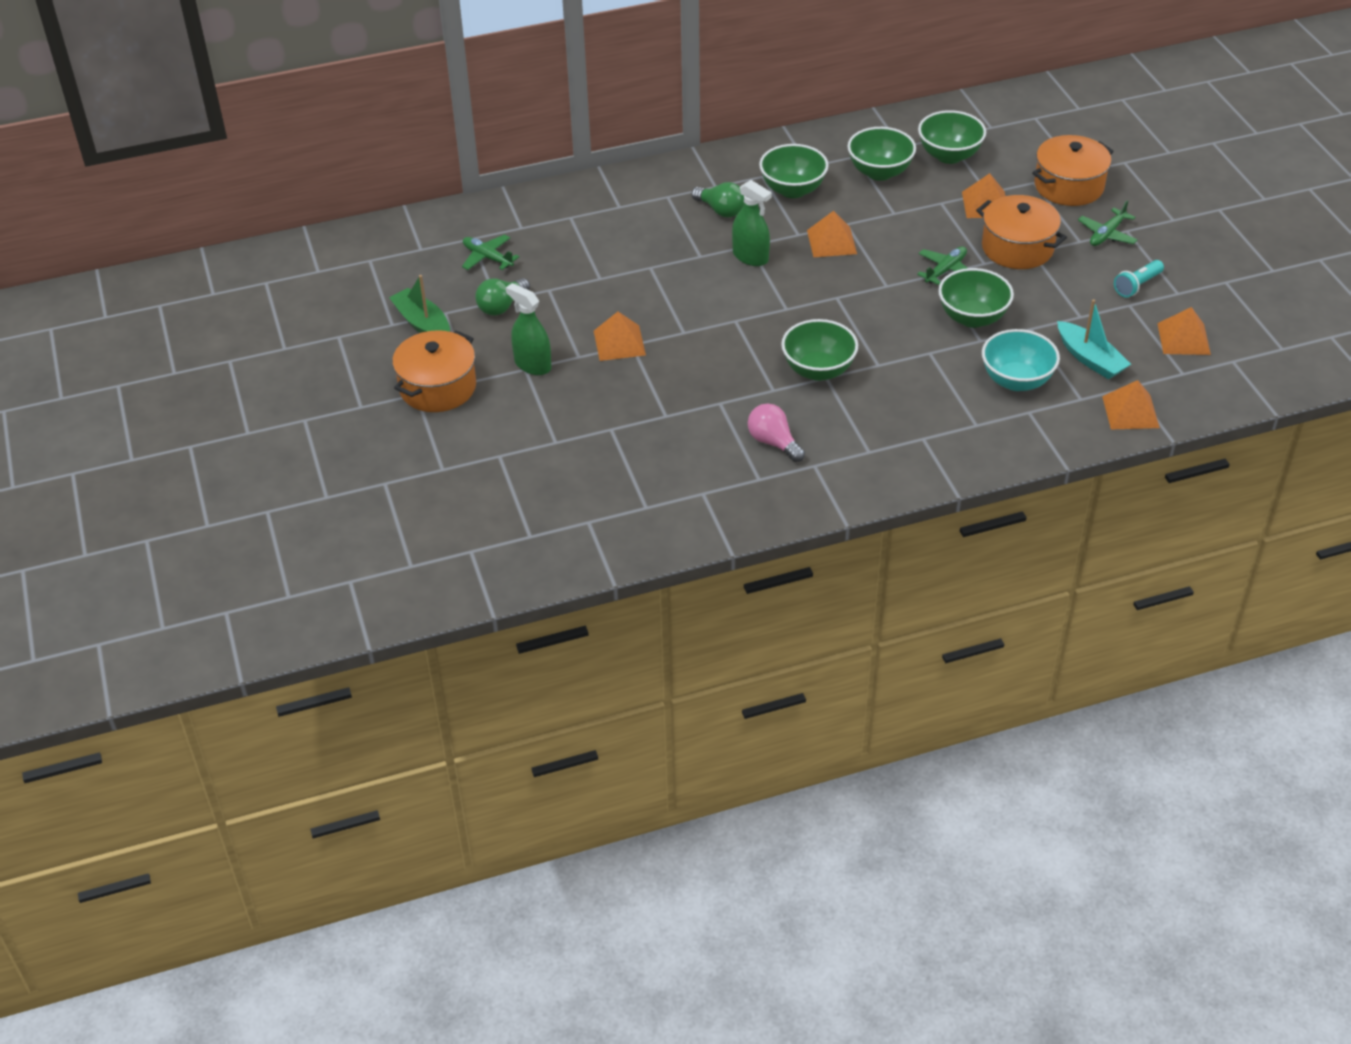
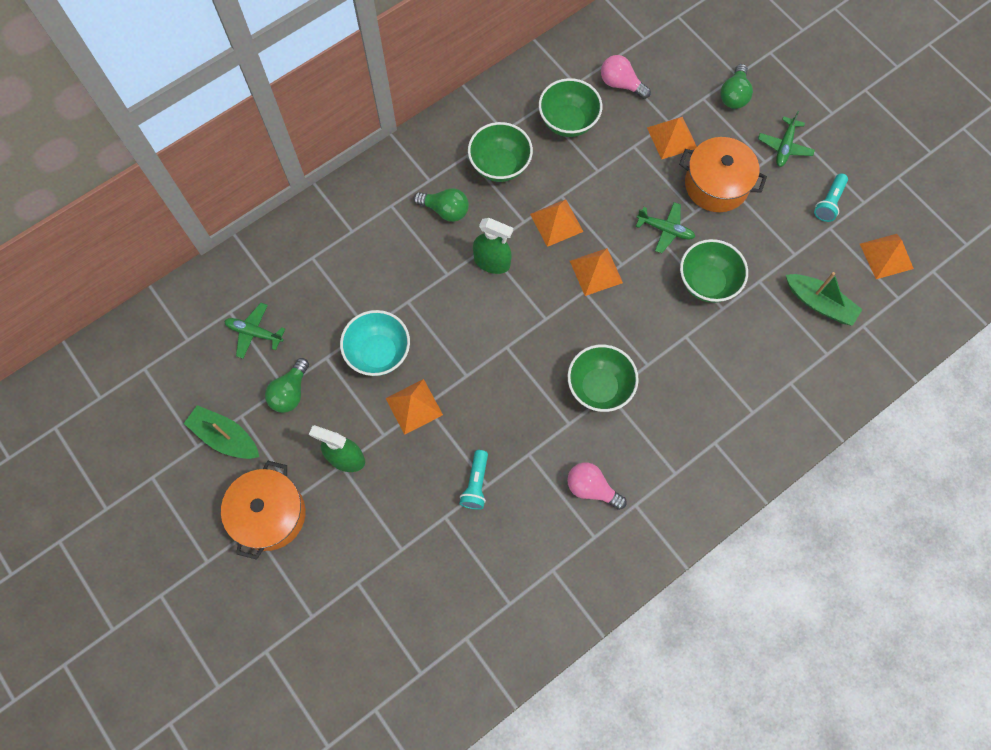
camera: 20 degrees left, 25 degrees up
green plane [917,246,967,285] -> green plane turned 90 degrees clockwise [636,202,695,253]
green bowl [918,110,986,164] -> pink light bulb [601,55,651,99]
turquoise bowl [982,329,1060,391] -> turquoise bowl moved to [340,310,410,376]
orange pot [1032,135,1114,206] -> green light bulb [720,64,753,109]
turquoise boat [1057,299,1131,379] -> green boat [786,272,863,326]
orange pyramid [1102,380,1160,429] -> orange pyramid moved to [570,248,623,296]
none -> turquoise flashlight [459,450,488,510]

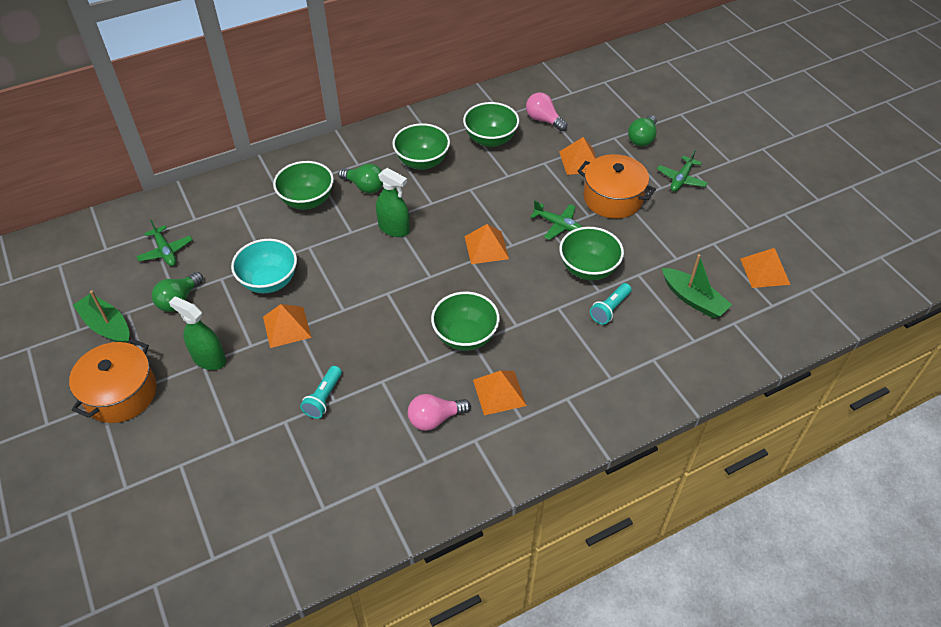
camera: 10 degrees right, 20 degrees down
green plane [224,303,285,359] -> green plane turned 150 degrees counterclockwise [136,220,192,266]
orange pyramid [530,199,584,247] -> orange pyramid moved to [473,371,527,415]
pink light bulb [567,462,627,510] -> pink light bulb turned 60 degrees counterclockwise [408,394,471,431]
turquoise flashlight [814,173,848,222] -> turquoise flashlight moved to [590,283,632,325]
none -> green bowl [273,161,334,210]

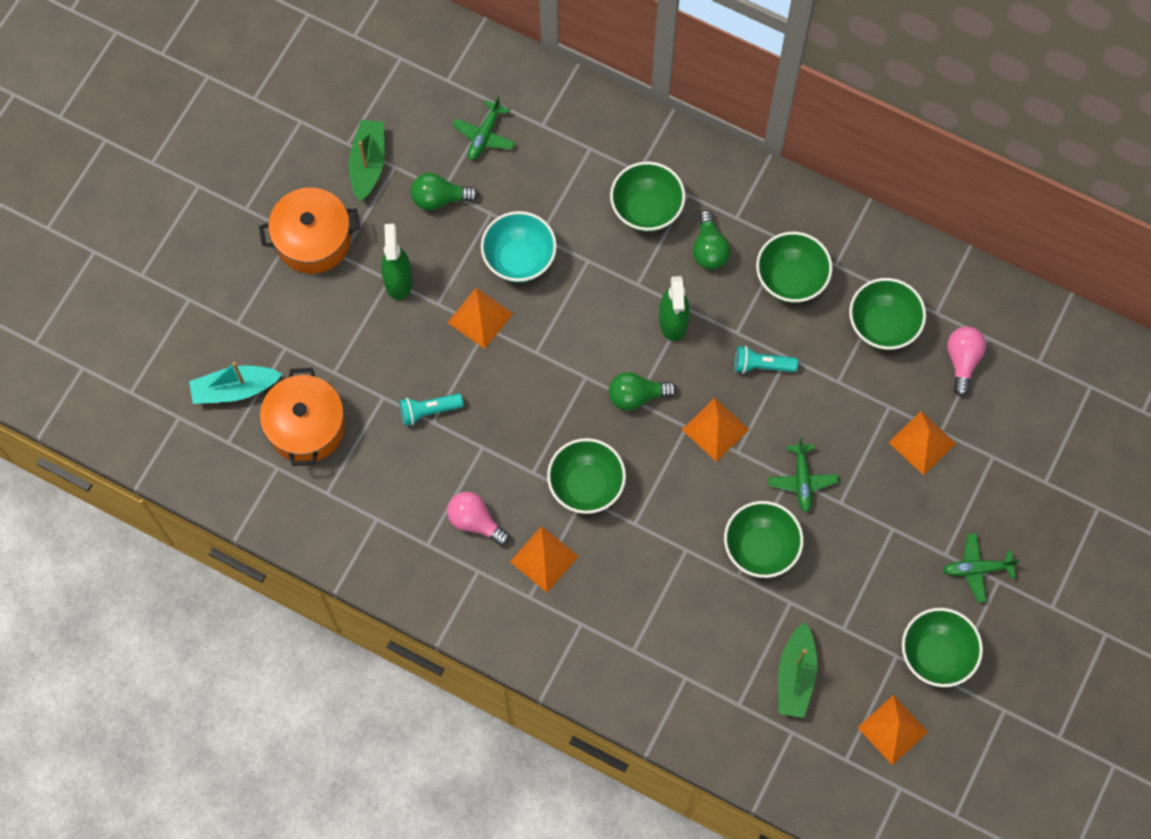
camera: 55 degrees right, 20 degrees up
orange pot [578,154,656,219] -> orange pot moved to [260,368,345,466]
turquoise flashlight [590,283,632,325] -> turquoise flashlight moved to [735,346,798,374]
green light bulb [628,115,657,146] -> green light bulb moved to [609,372,677,411]
none -> turquoise boat [189,362,282,404]
none -> green bowl [902,608,983,687]

